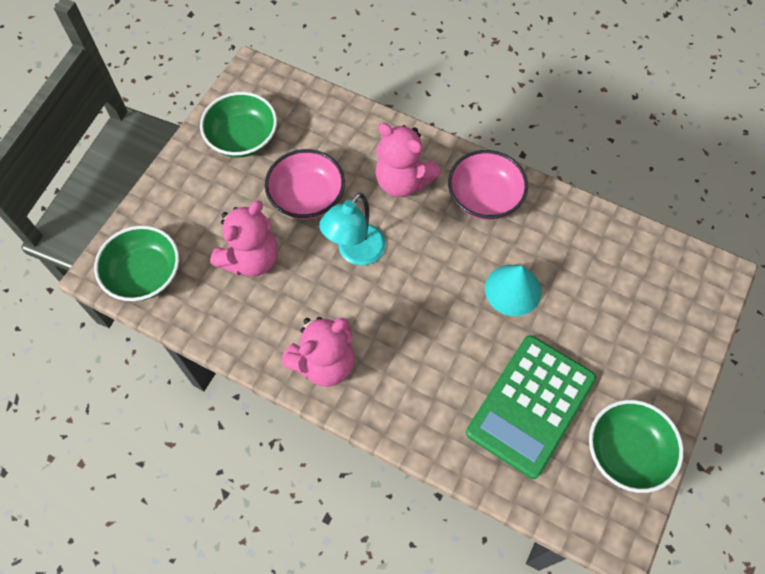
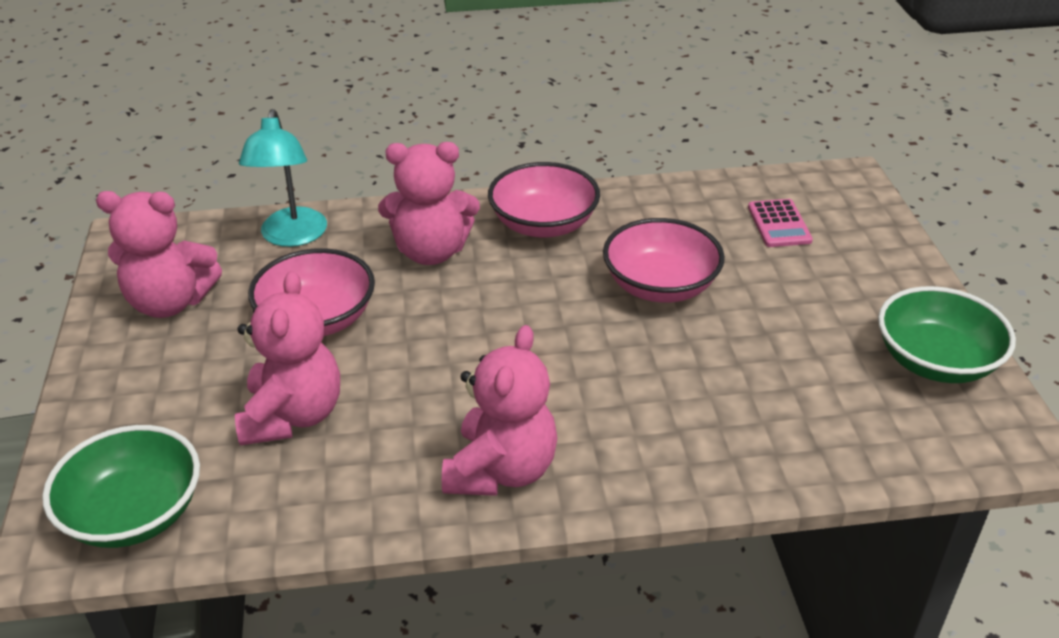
camera: 35 degrees left, 25 degrees down
green bowl [200,92,277,158] -> pink teddy bear [96,191,222,318]
turquoise lamp [319,193,386,266] -> turquoise lamp moved to [239,109,327,247]
green calculator [466,335,596,479] -> none
turquoise cone [485,265,542,316] -> pink bowl [603,218,725,303]
none -> pink calculator [748,199,813,247]

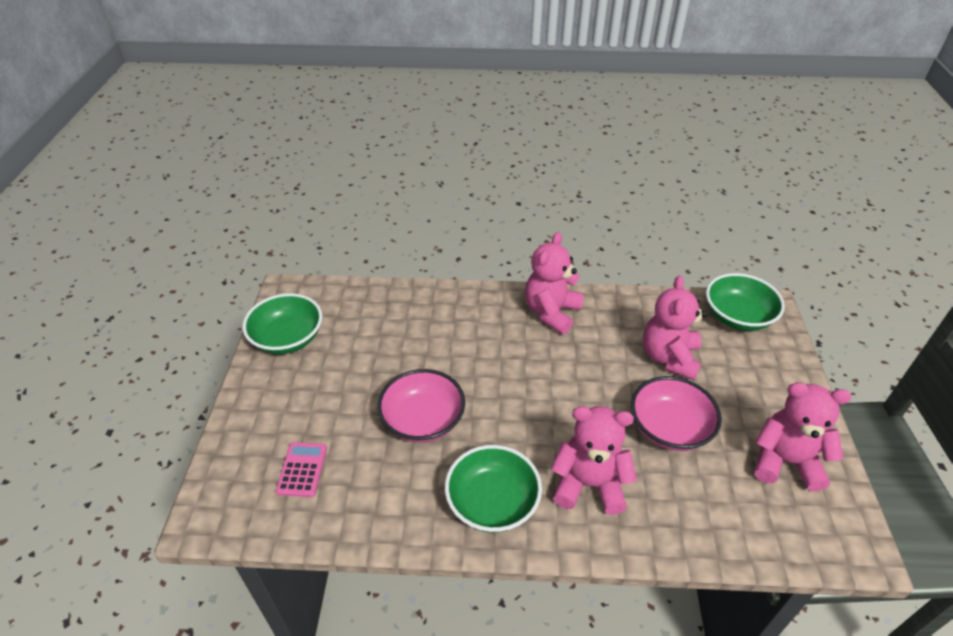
camera: 170 degrees left, 5 degrees up
turquoise lamp [239,109,327,247] -> none
pink bowl [488,162,600,237] -> green bowl [445,445,542,533]

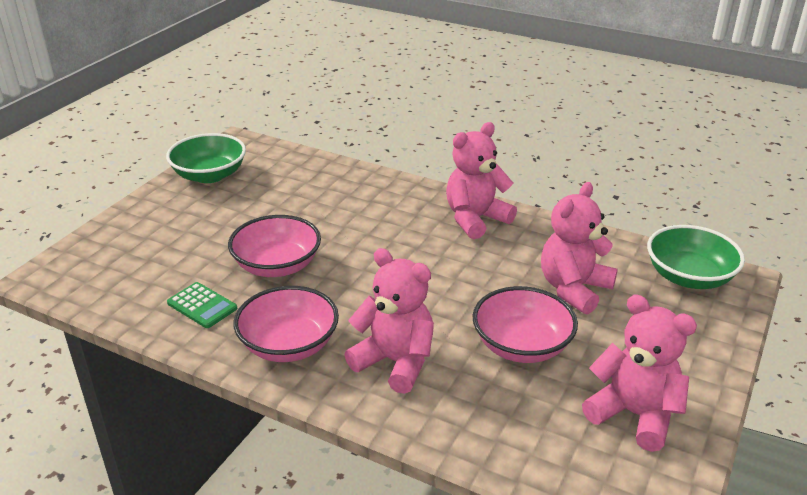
camera: 25 degrees right, 10 degrees down
pink calculator [276,442,327,497] -> none
green bowl [445,445,542,533] -> pink bowl [234,286,339,362]
none -> green calculator [167,282,237,328]

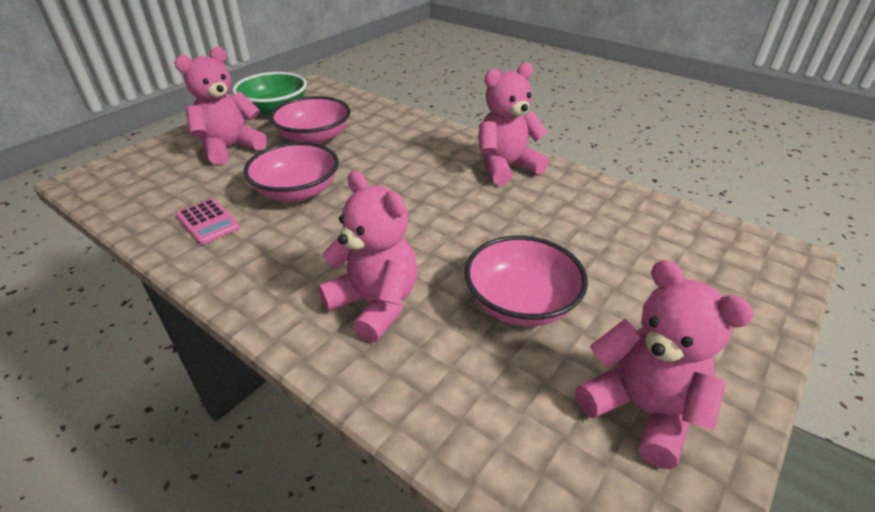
camera: 10 degrees right, 5 degrees up
green calculator [167,282,237,328] -> pink calculator [176,199,240,245]
pink bowl [234,286,339,362] -> pink bowl moved to [270,96,351,144]
pink teddy bear [541,182,618,315] -> pink teddy bear moved to [174,47,267,165]
green bowl [647,225,745,289] -> none

